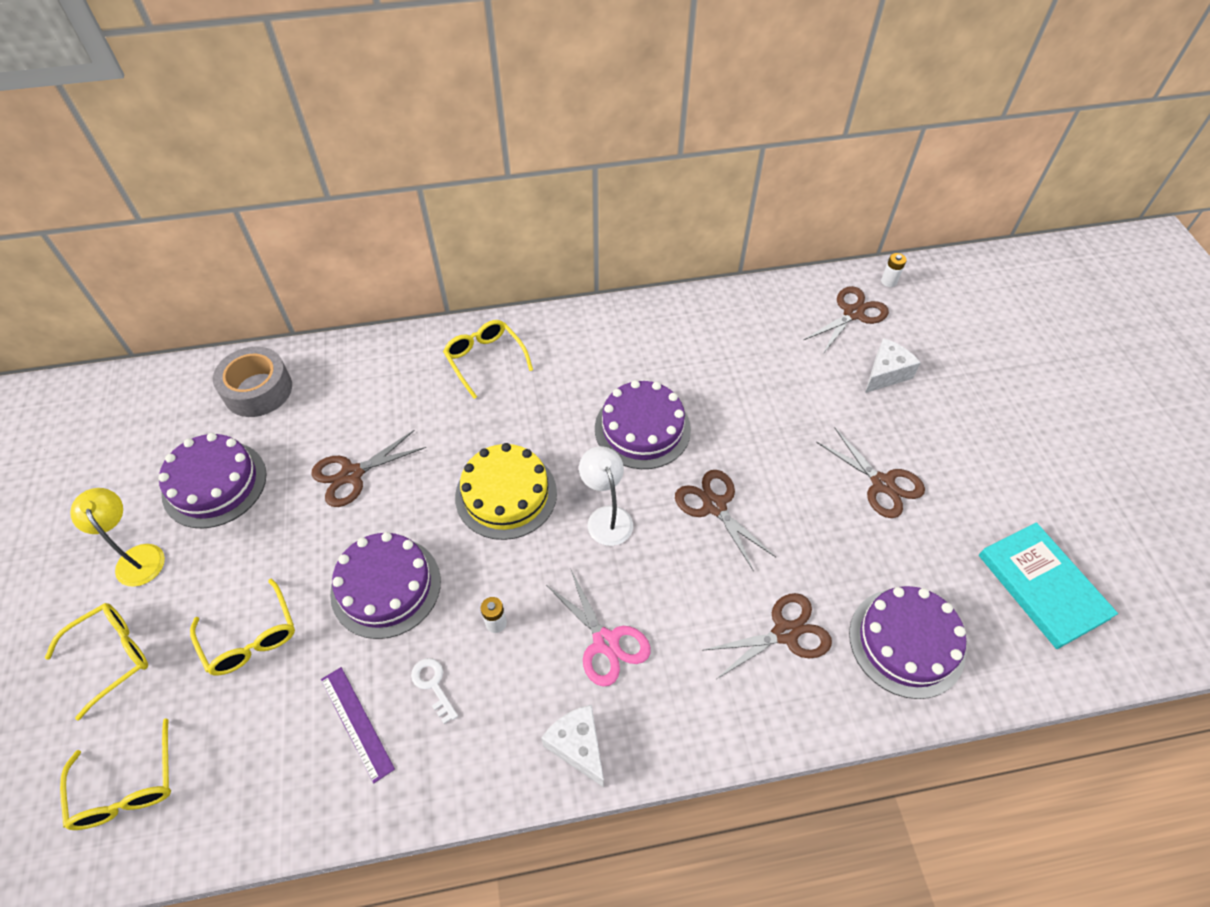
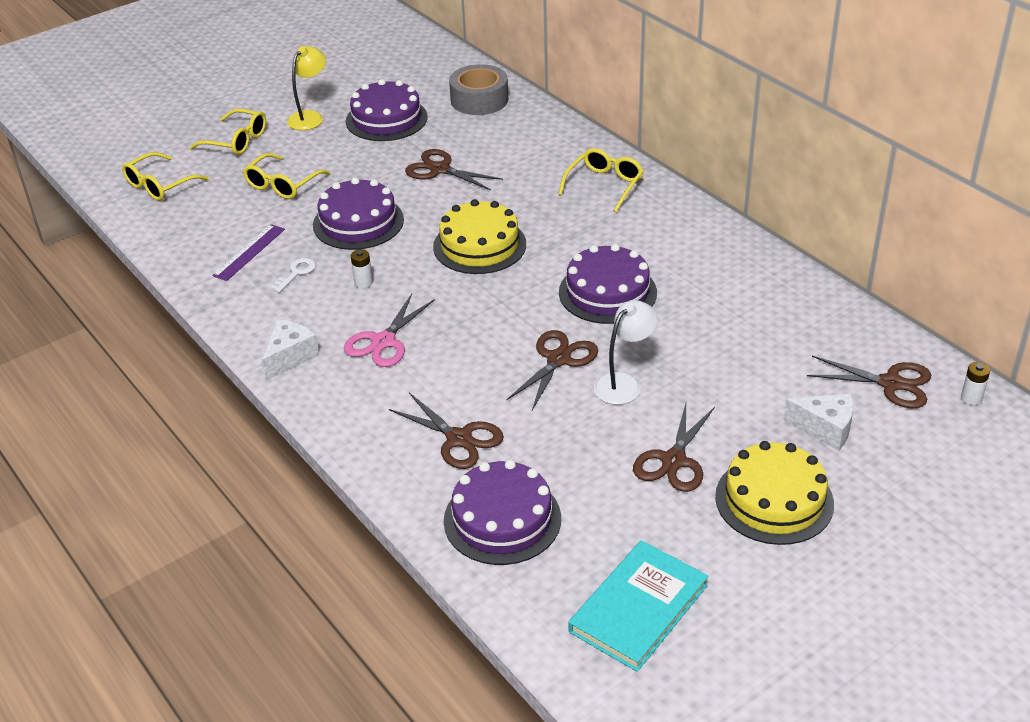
camera: 65 degrees right, 15 degrees down
white lamp [579,446,633,546] -> white lamp moved to [594,300,658,405]
none -> yellow cake [715,441,834,545]

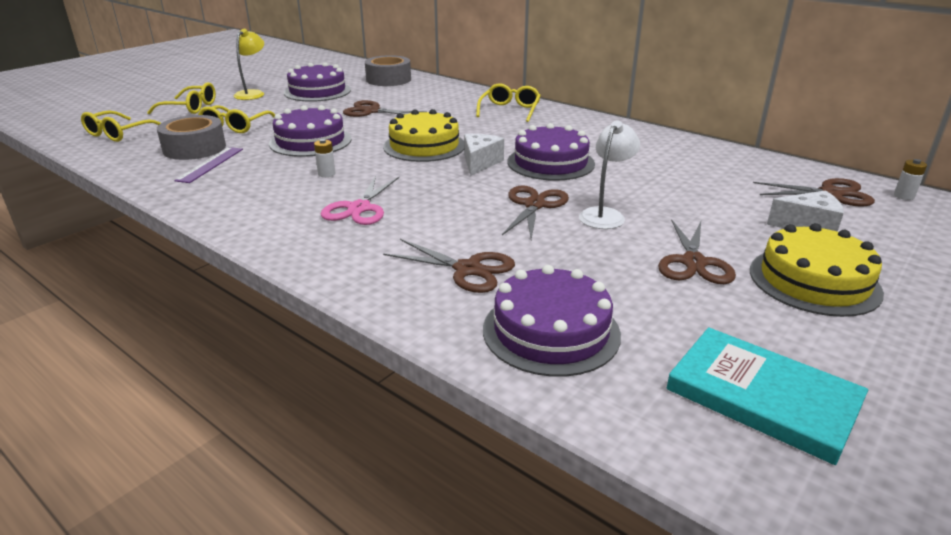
camera: 15 degrees left, 10 degrees down
white cheese [262,320,320,380] -> white cheese moved to [464,134,504,176]
white key [270,258,316,293] -> none
turquoise book [568,540,708,672] -> turquoise book turned 75 degrees counterclockwise [667,327,868,465]
none -> grey tape [157,115,226,160]

